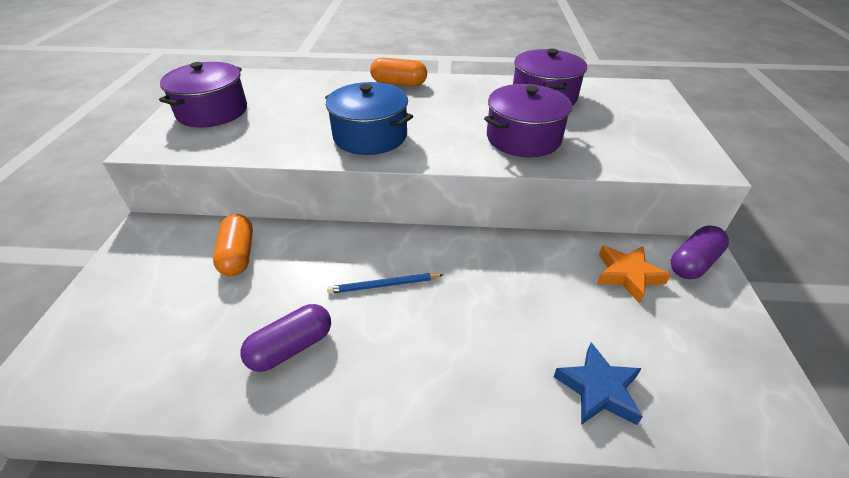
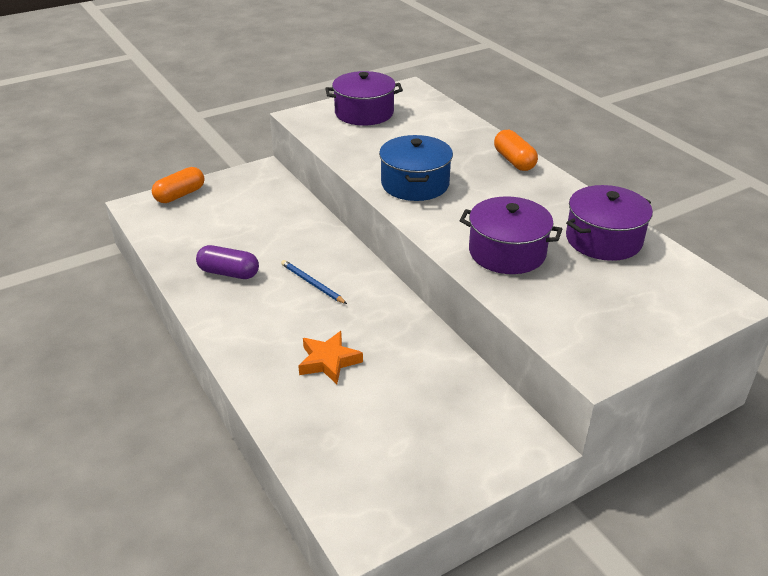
camera: 55 degrees right, 5 degrees down
orange capsule [213,214,253,276] -> orange capsule moved to [152,167,205,203]
blue star [554,342,643,425] -> none
orange star [597,246,671,303] -> orange star moved to [298,331,363,384]
purple capsule [671,226,729,279] -> none

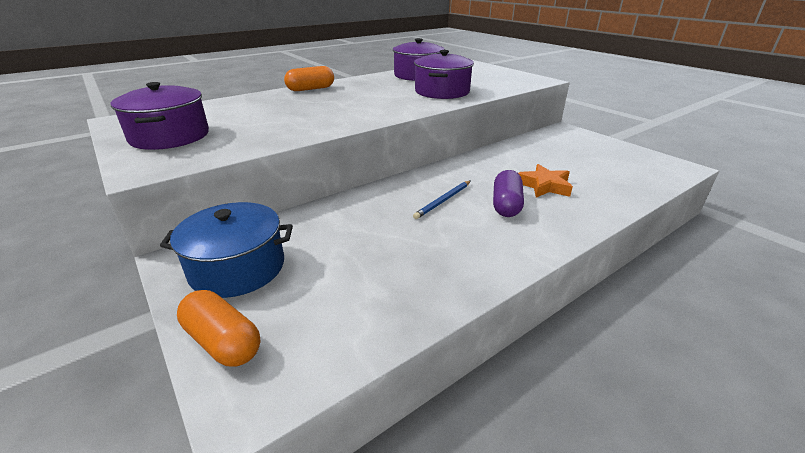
camera: 95 degrees left, 5 degrees down
purple capsule [196,245,259,279] -> purple capsule moved to [493,170,524,217]
blue pot [379,135,453,201] -> blue pot moved to [160,202,293,298]

